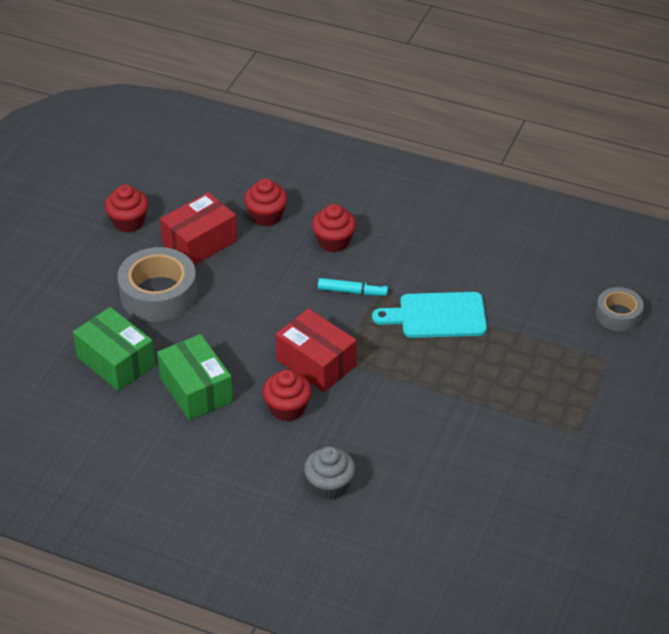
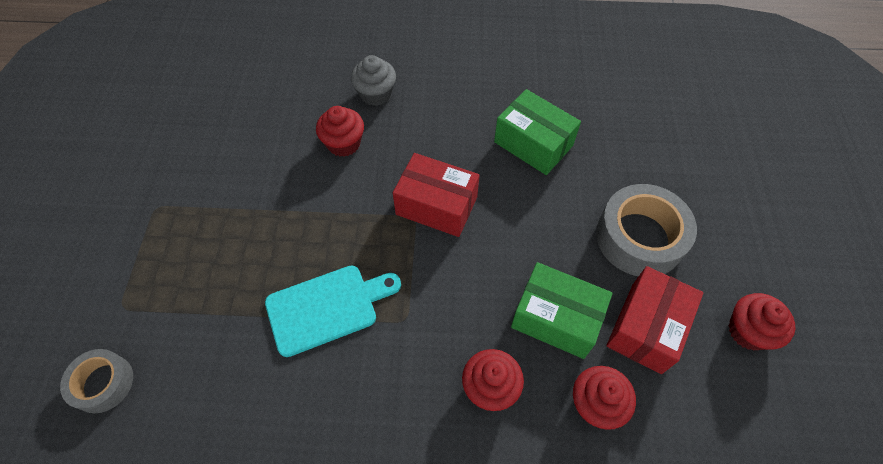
camera: 160 degrees right, 15 degrees up
green box [73,307,155,391] -> green box moved to [511,262,612,359]
red cupcake [262,370,312,422] -> red cupcake moved to [316,106,364,157]
turquoise marker [318,278,388,296] -> none

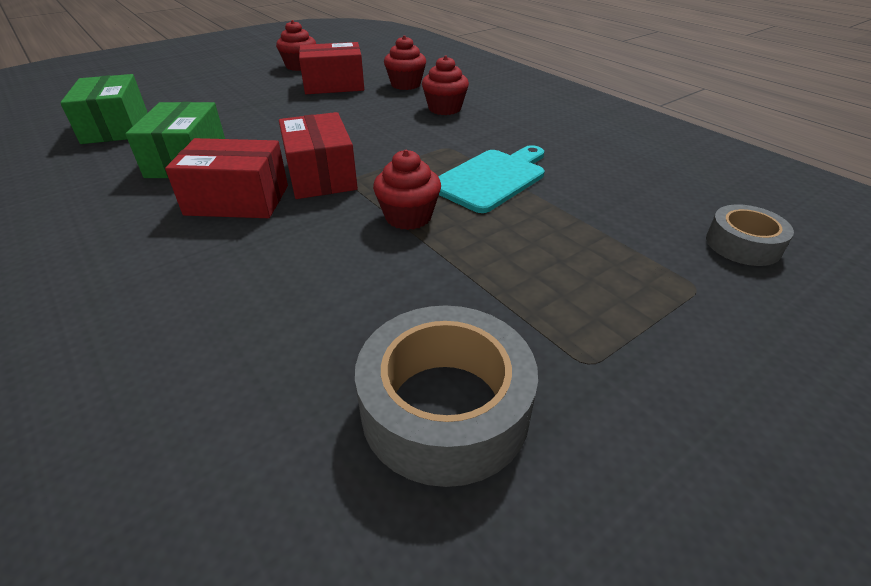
camera: 130 degrees left, 20 degrees down
turquoise cutting board [265,265,401,357] -> turquoise cutting board turned 105 degrees clockwise [438,145,544,213]
red cupcake [316,106,364,157] -> red cupcake moved to [373,150,441,230]
grey cupcake [351,55,396,106] -> none
green box [511,262,612,359] -> green box moved to [60,74,148,144]
grey tape [596,184,697,276] -> grey tape moved to [355,305,538,487]
none -> red box [165,138,288,218]

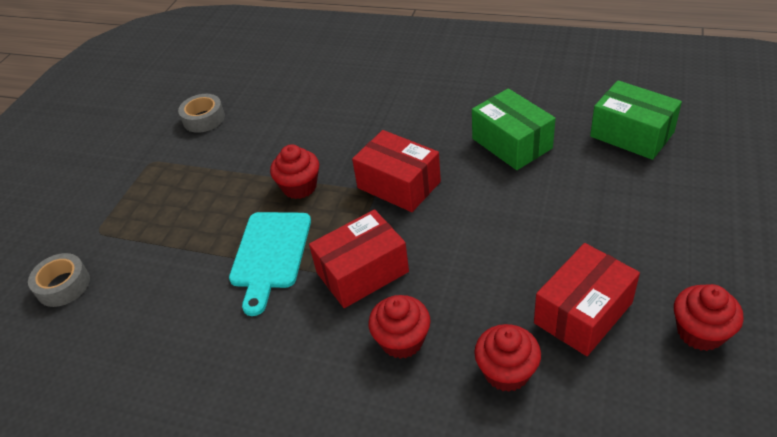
camera: 150 degrees right, 5 degrees up
red box [165,138,288,218] -> red box moved to [309,209,409,308]
grey tape [355,305,538,487] -> grey tape [178,94,225,133], size x0.58

